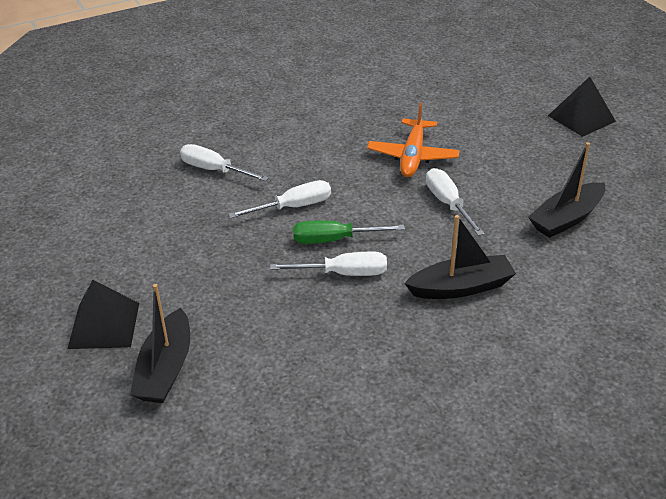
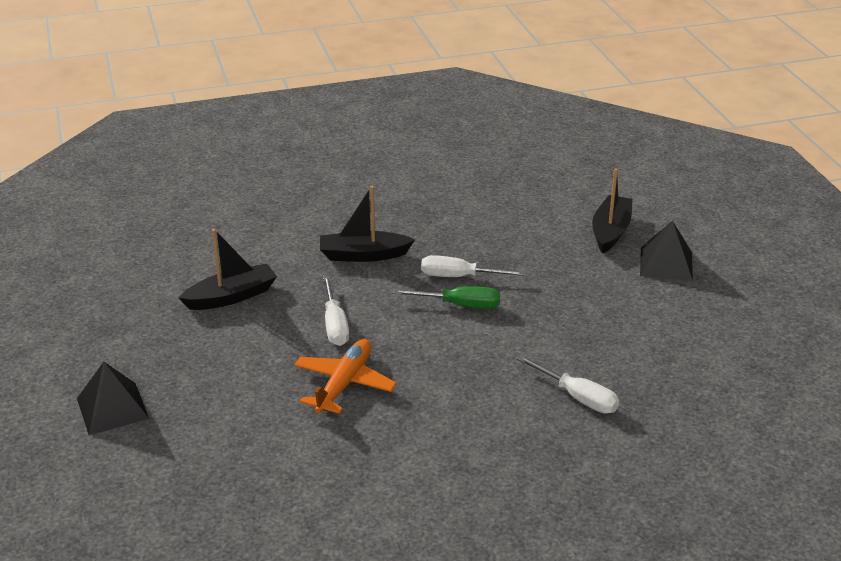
camera: 170 degrees left, 5 degrees down
white screwdriver [228,180,331,218] -> none

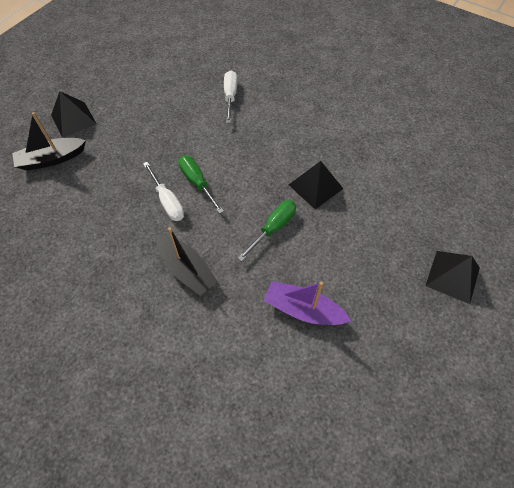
camera: 130 degrees left, 25 degrees up
black boat [179,229,277,310] -> purple boat [264,281,351,325]
orange plane [294,339,397,414] -> black pyramid [289,161,343,209]
white screwdriver [323,276,349,346] -> green screwdriver [238,200,296,261]

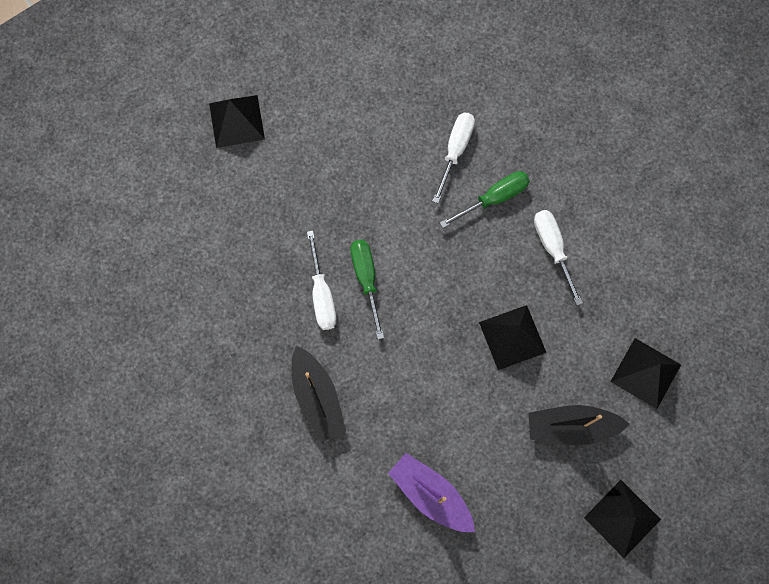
camera: 20 degrees right, 15 degrees up
black boat [12,112,86,171] -> black boat moved to [529,405,629,445]
green screwdriver [238,200,296,261] -> green screwdriver moved to [440,171,530,228]
none -> white screwdriver [534,210,583,306]
none -> black pyramid [610,338,681,409]

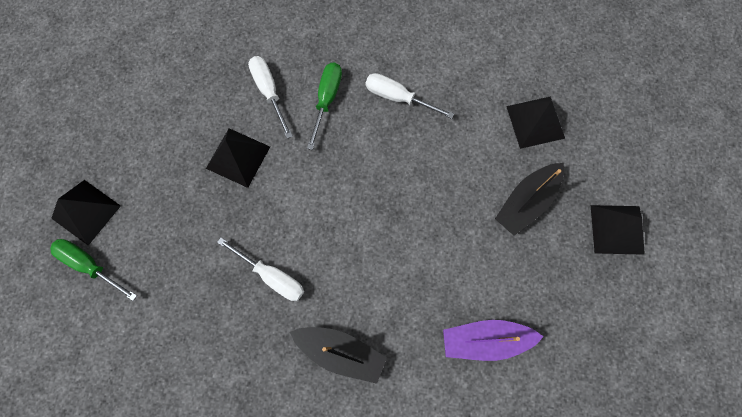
camera: 45 degrees left, 0 degrees up
green screwdriver [350,240,384,339] -> green screwdriver moved to [50,239,137,301]
black pyramid [479,305,546,370] -> black pyramid moved to [206,128,270,188]

